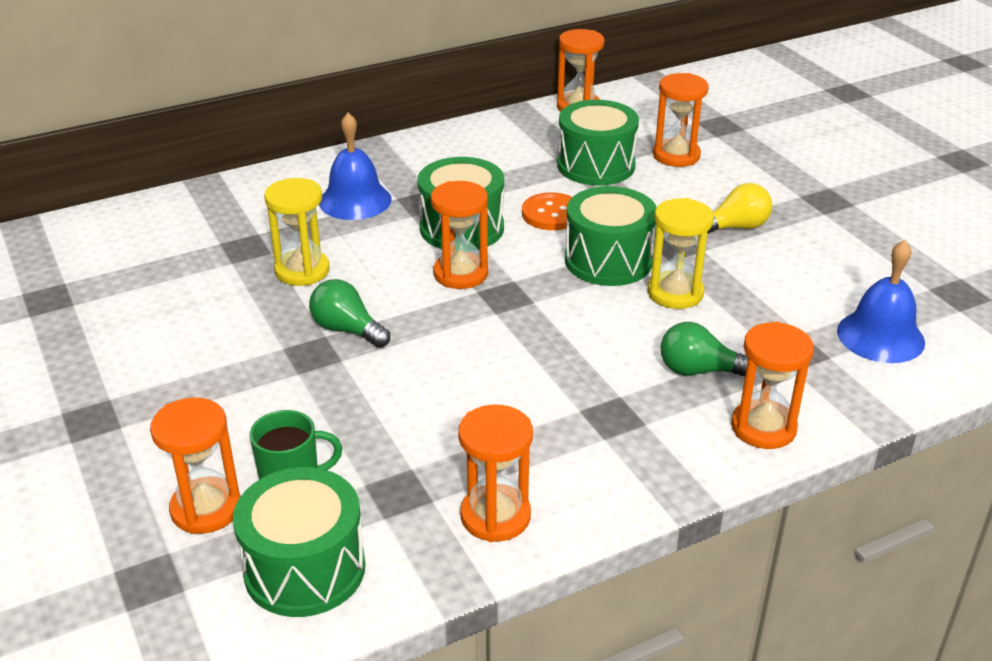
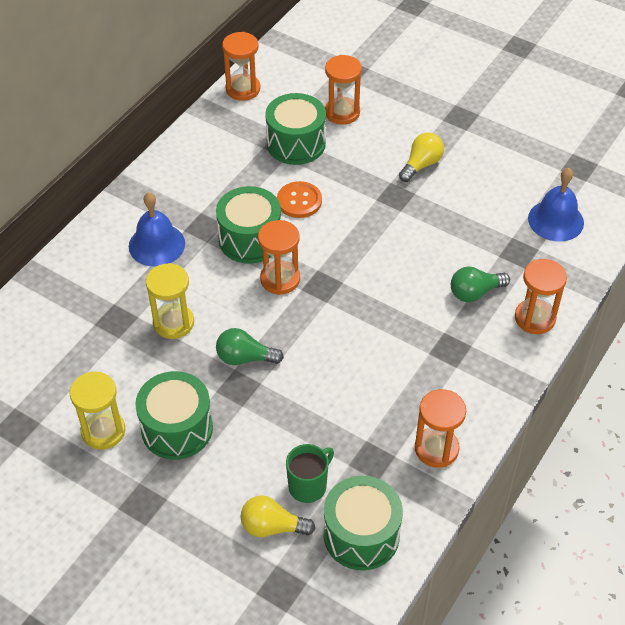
camera: 30 degrees left, 15 degrees up
orange hourglass [150,397,241,534] -> yellow light bulb [240,495,315,537]
green drum [565,186,657,286] -> green drum moved to [135,371,213,460]
yellow hourglass [648,198,714,309] -> yellow hourglass moved to [70,372,125,450]

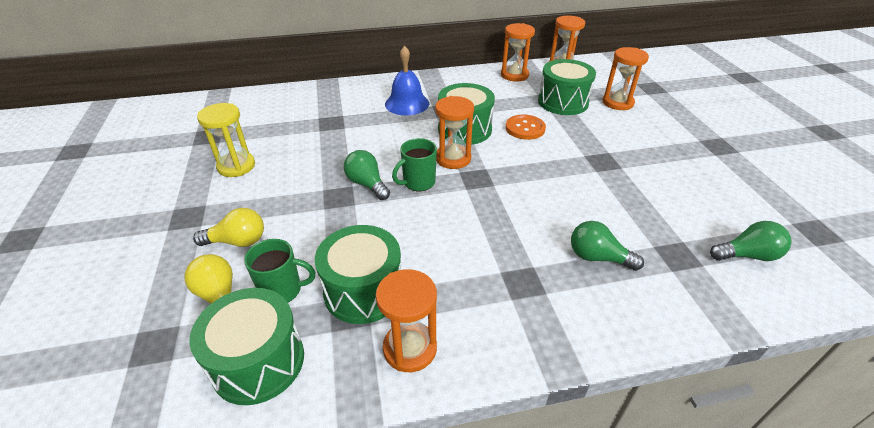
camera: 45 degrees right, 10 degrees down
green drum [135,371,213,460] -> green drum moved to [315,225,401,324]
yellow hourglass [146,263,194,339] -> none
yellow light bulb [399,132,444,182] -> yellow light bulb moved to [193,208,264,247]
orange hourglass [515,259,567,334] -> orange hourglass moved to [501,23,535,82]
blue bell [528,168,584,242] -> green light bulb [710,221,791,261]
none -> green mug [392,138,437,191]

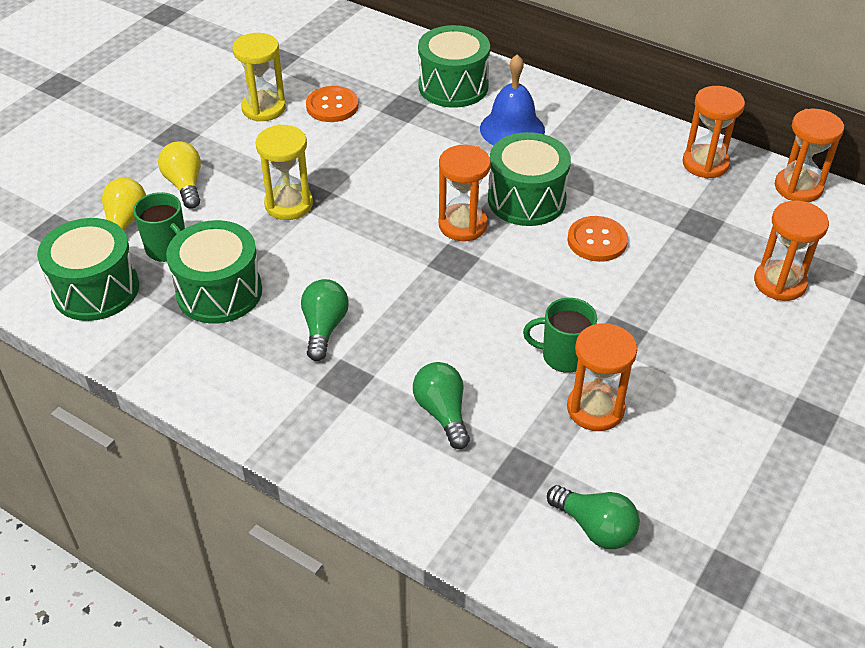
camera: 45 degrees right, 5 degrees up
yellow light bulb [193,208,264,247] -> yellow light bulb turned 150 degrees counterclockwise [158,141,201,209]
green light bulb [344,150,390,200] -> green light bulb moved to [301,279,349,361]
orange hourglass [376,269,437,372] -> orange hourglass moved to [567,323,637,431]
green mug [392,138,437,191] -> green mug moved to [523,298,597,373]
green drum [538,59,596,115] -> green drum moved to [418,25,490,108]
none -> yellow hourglass [256,124,313,220]
none -> orange button [306,86,359,122]

